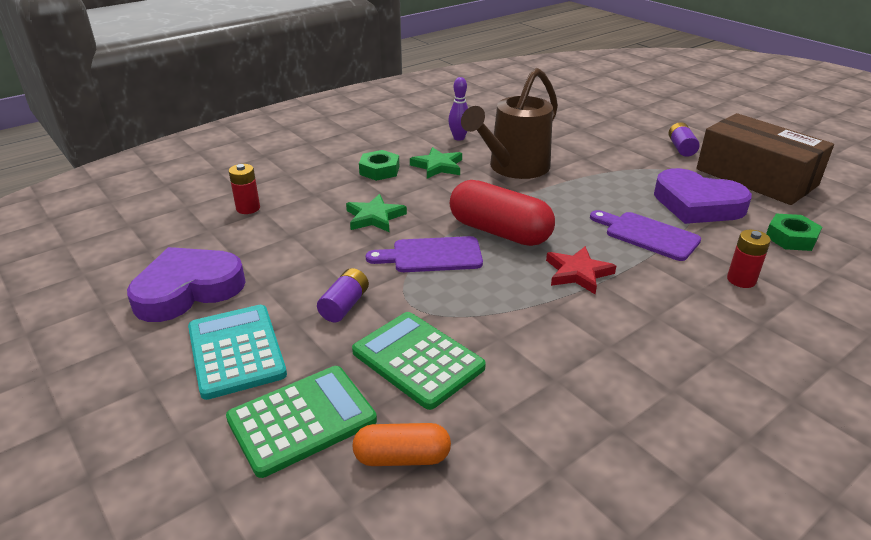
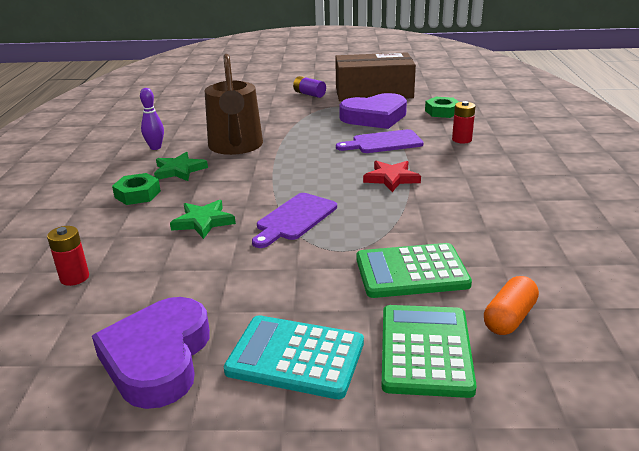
camera: 50 degrees left, 5 degrees down
purple battery [317,268,369,322] -> none
red capsule [450,180,555,246] -> none

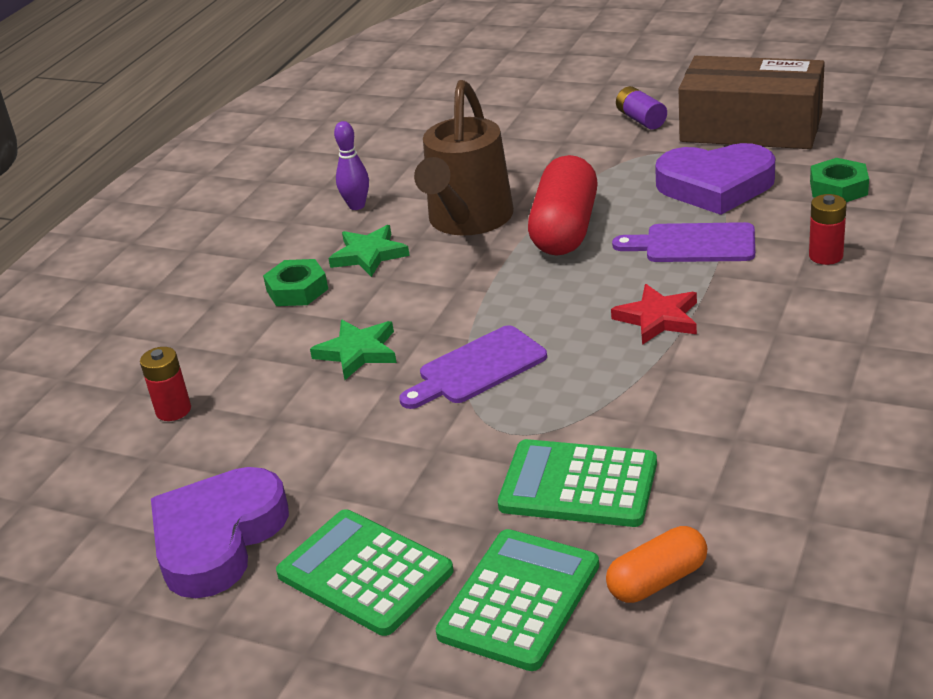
camera: 25 degrees right, 5 degrees up
turquoise calculator [224,315,364,399] -> green calculator [276,509,454,636]
none -> red capsule [528,155,598,256]

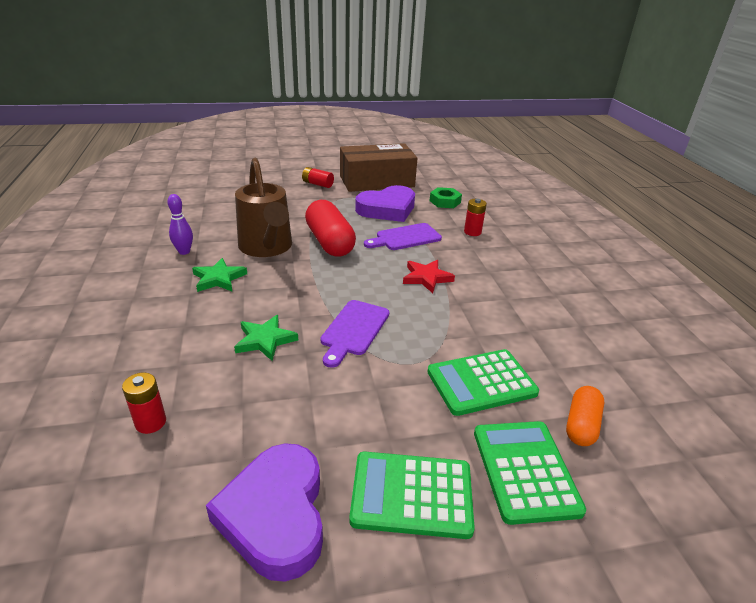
camera: 40 degrees left, 0 degrees up
green nut [263,259,328,306] -> none
purple battery [616,86,667,130] -> red battery [302,167,334,188]

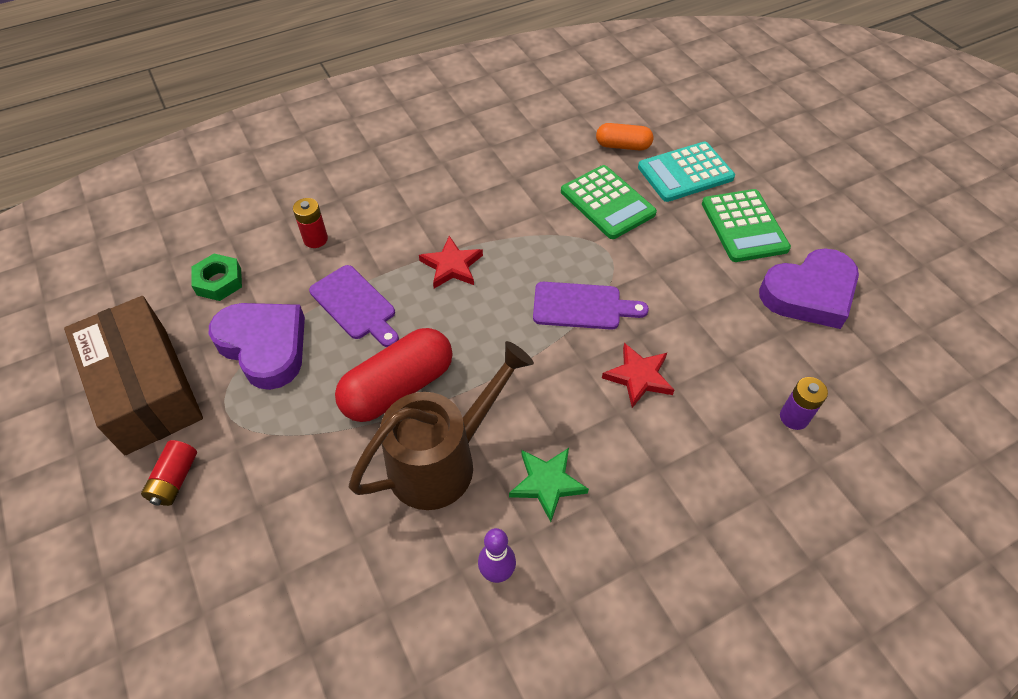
camera: 105 degrees left, 20 degrees up
red battery [122,372,166,434] -> purple battery [780,377,828,430]
green star [234,315,298,361] -> red star [602,343,674,408]
green calculator [474,421,586,525] -> turquoise calculator [638,141,735,202]

